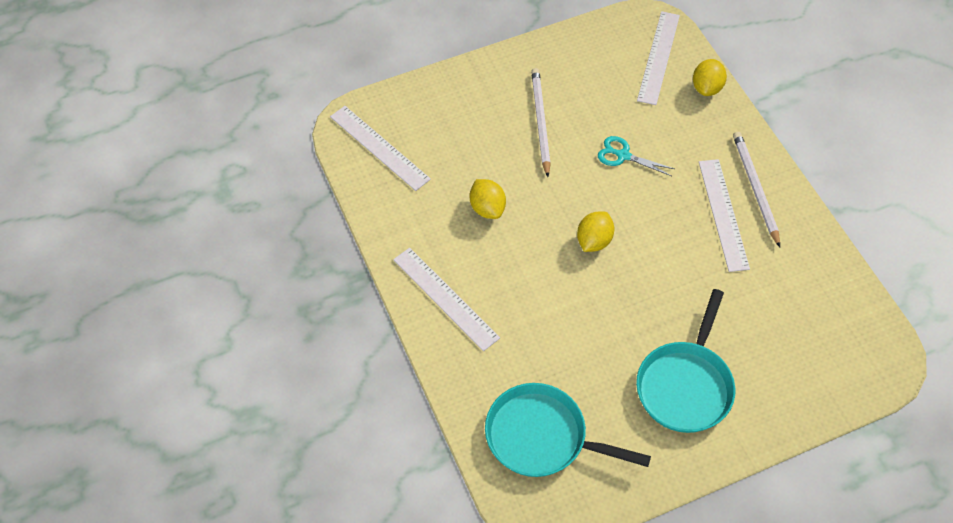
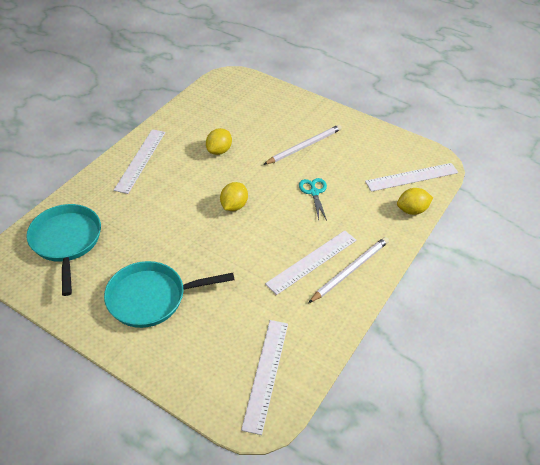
camera: 55 degrees right, 10 degrees down
white ruler [330,106,431,191] -> white ruler moved to [241,320,288,435]
yellow lemon [577,211,614,252] -> yellow lemon turned 60 degrees counterclockwise [220,182,248,211]

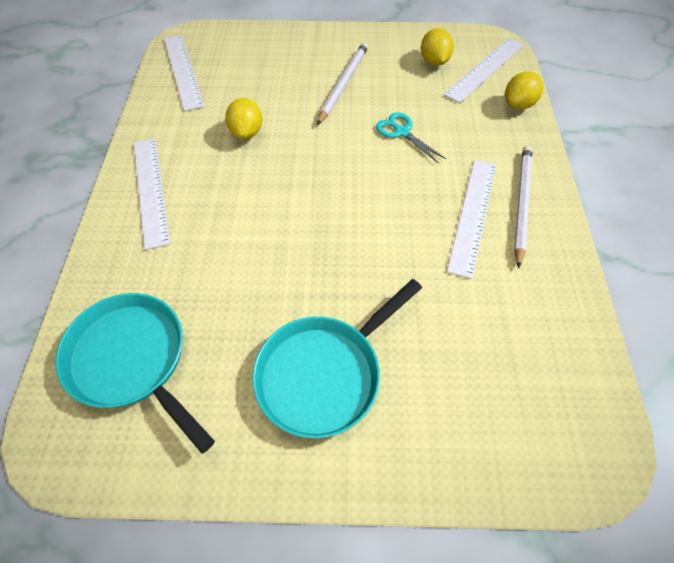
camera: 30 degrees left, 10 degrees up
yellow lemon [220,182,248,211] -> yellow lemon moved to [421,28,454,66]
white ruler [241,320,288,435] -> white ruler moved to [164,35,204,111]

